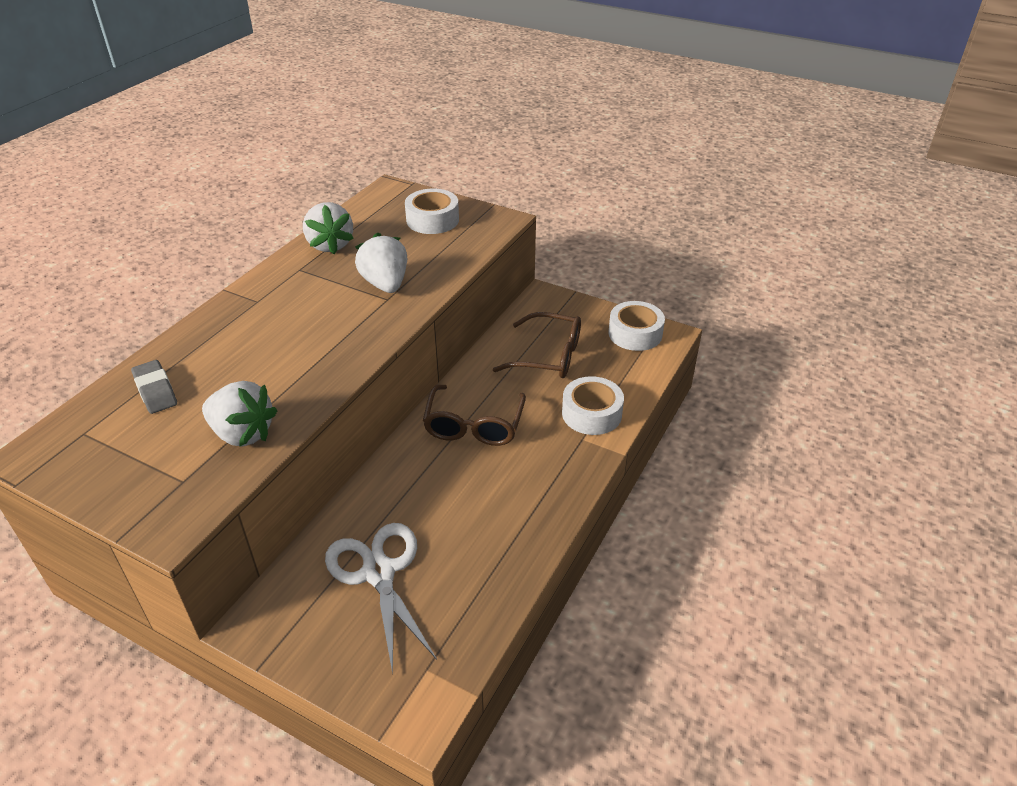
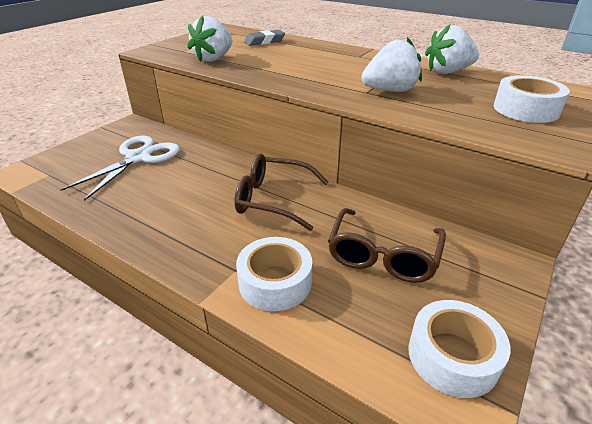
camera: 95 degrees right, 5 degrees down
white scissors [325,523,437,674] -> white scissors turned 45 degrees counterclockwise [60,136,180,201]

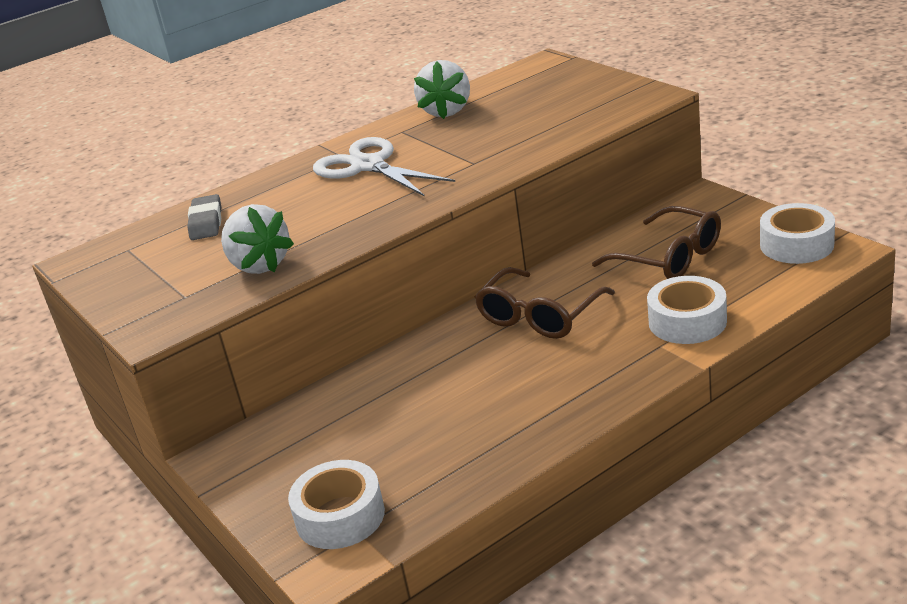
camera: 65 degrees left, 5 degrees down
white scissors [60,136,180,201] -> white scissors moved to [313,137,455,197]
white strawberry [361,37,422,92] -> none
white tape [493,75,570,123] -> white tape moved to [288,460,385,549]

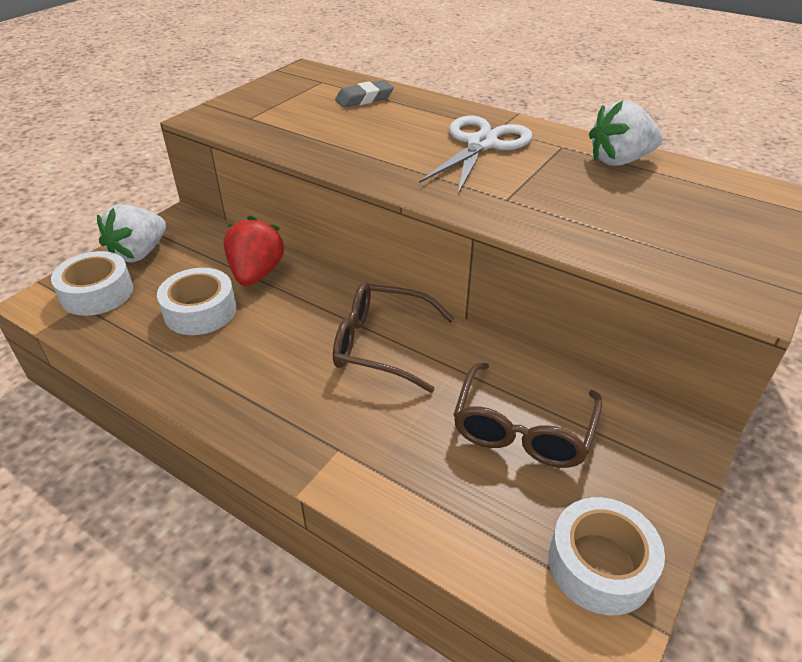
camera: 65 degrees right, 10 degrees up
white strawberry [221,204,294,274] -> white strawberry moved to [97,204,166,263]
white tape [647,276,727,344] -> white tape moved to [157,268,236,335]
none -> red strawberry [224,216,285,286]

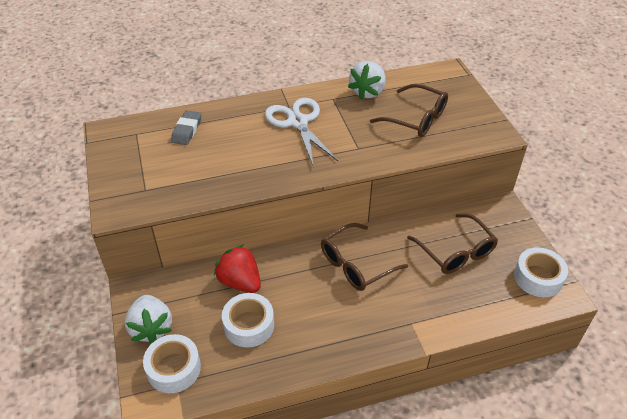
camera: 50 degrees left, 5 degrees up
none -> brown glasses [370,84,448,137]

